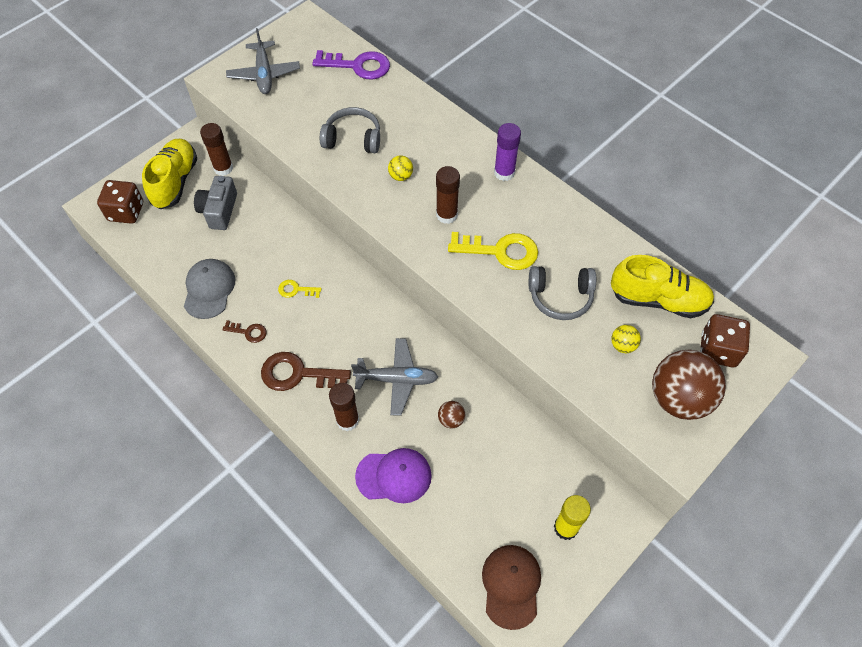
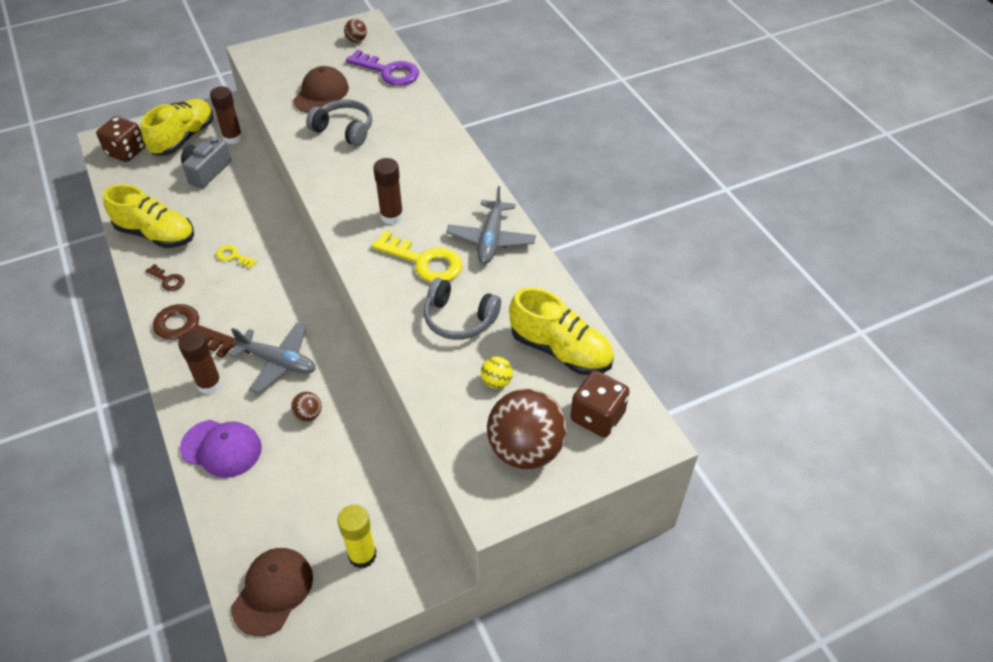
camera: 20 degrees right, 10 degrees down
grey cap [184,259,235,319] -> yellow shoe [103,184,194,248]
grey plane [226,28,300,94] -> grey plane moved to [446,186,536,264]
yellow ball [388,156,413,181] -> none
purple glue stick [494,123,521,181] -> none
none -> brown cap [293,66,349,113]
none -> brown ball [344,19,367,42]

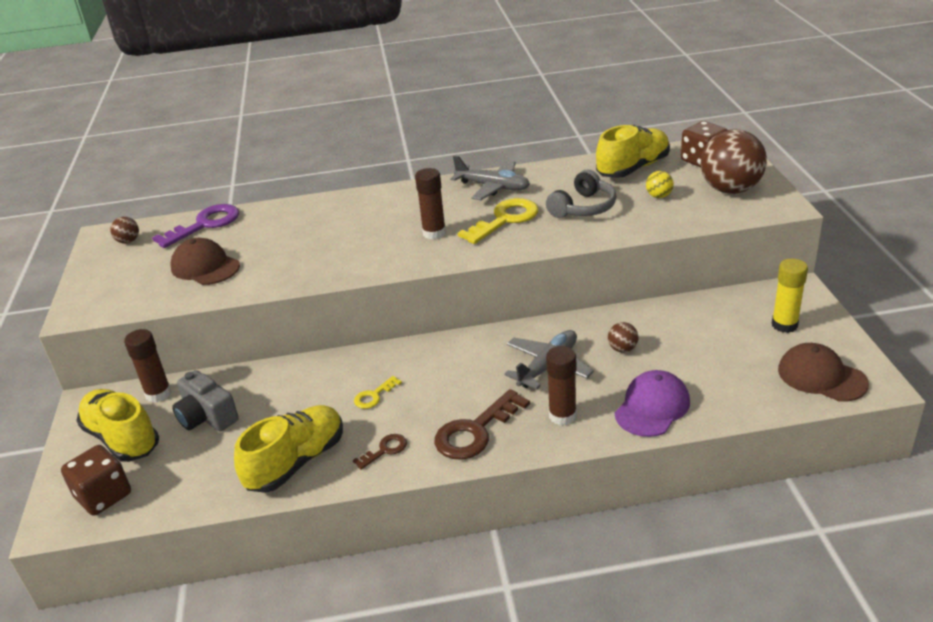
camera: 70 degrees left, 15 degrees down
grey headphones [306,99,372,146] -> none

